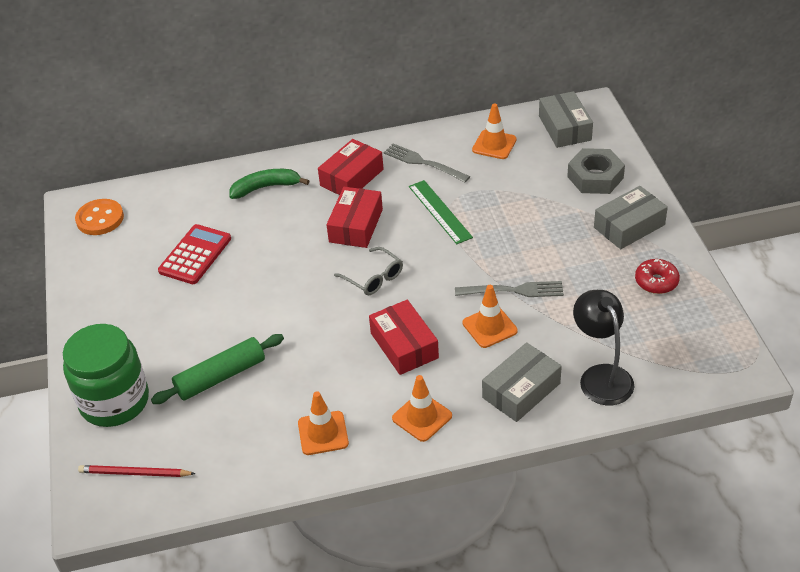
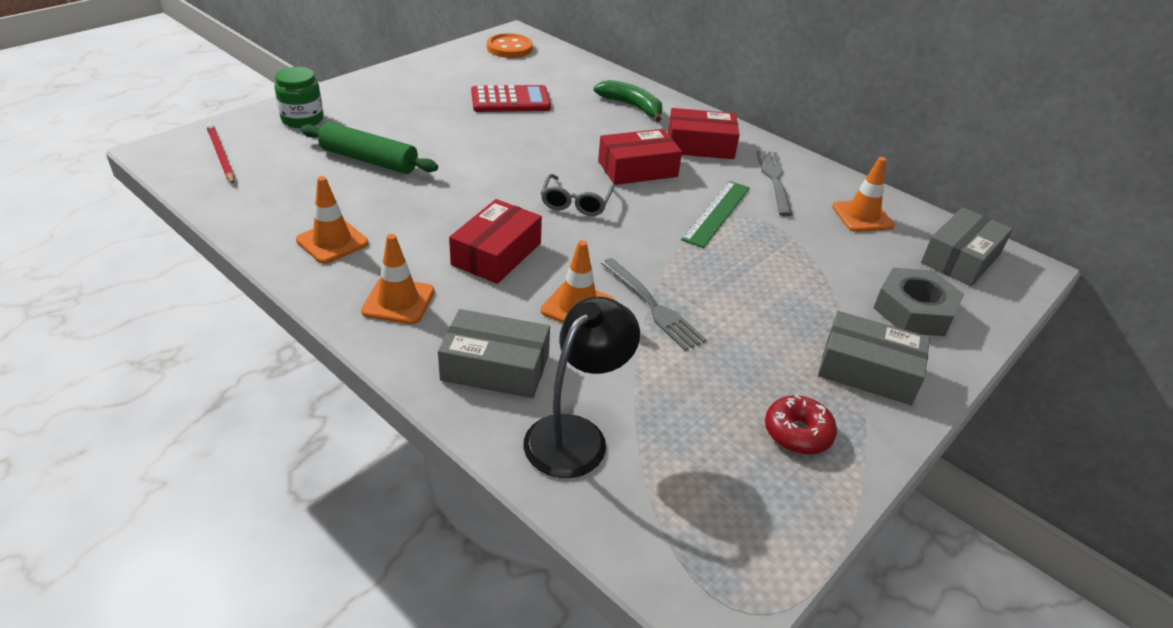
camera: 50 degrees right, 5 degrees down
green jar [63,324,149,427] -> green jar [274,67,323,128], size x0.58

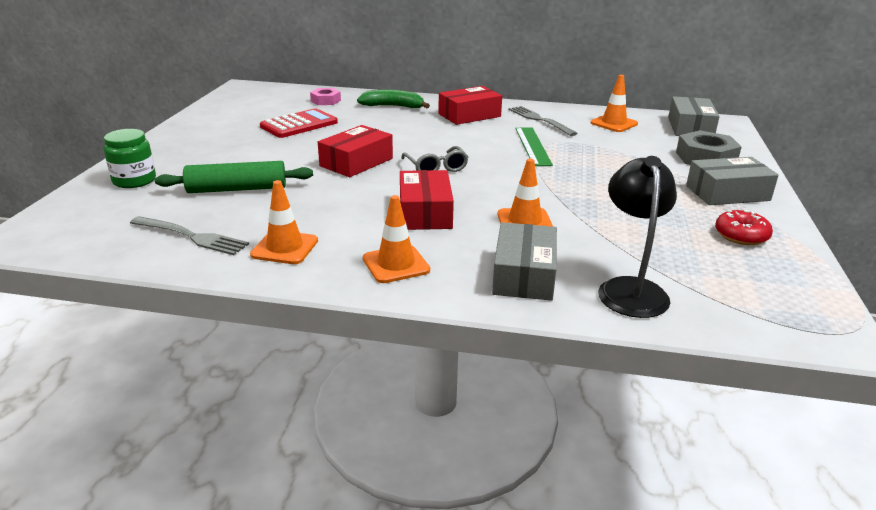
camera: 30 degrees left, 10 degrees down
red pencil [206,124,234,184] -> none
grey box [438,309,550,398] -> grey box turned 60 degrees counterclockwise [492,222,557,301]
orange button [487,33,533,58] -> none
red box [598,129,682,185] -> red box moved to [318,125,393,177]
grey fork [601,258,707,351] -> grey fork moved to [130,216,249,255]
none -> pink nut [310,88,341,105]

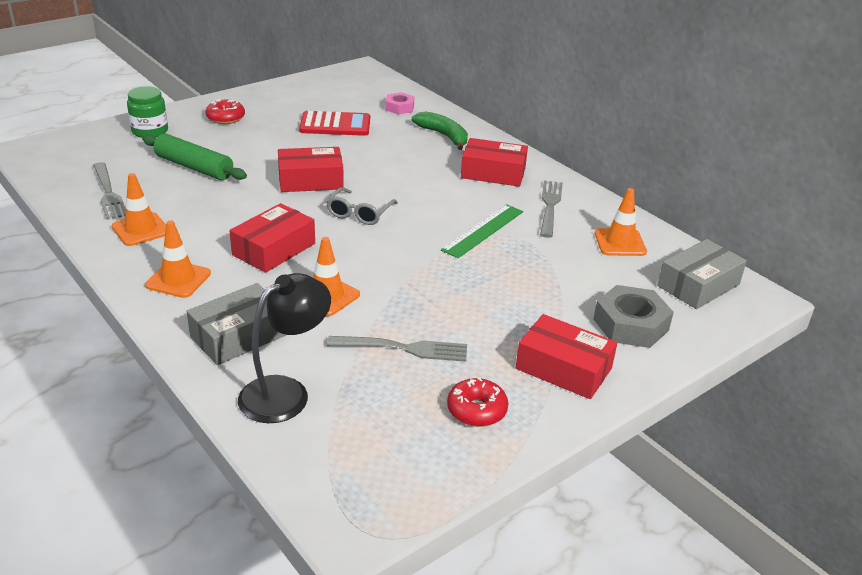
camera: 40 degrees right, 5 degrees up
grey box [686,157,779,205] -> red box [516,314,617,399]
none -> red donut [205,99,245,124]
none -> grey fork [327,336,467,362]

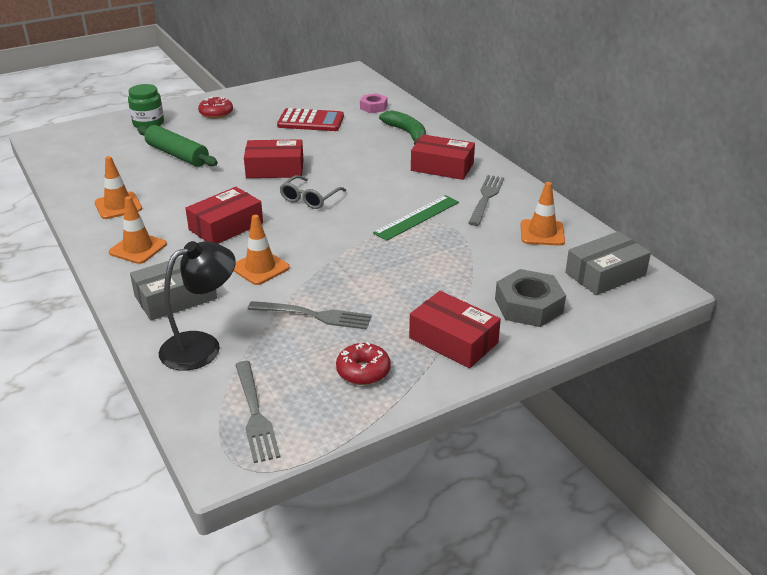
camera: 10 degrees right, 0 degrees up
grey fork [93,162,126,220] -> grey fork moved to [235,361,280,463]

